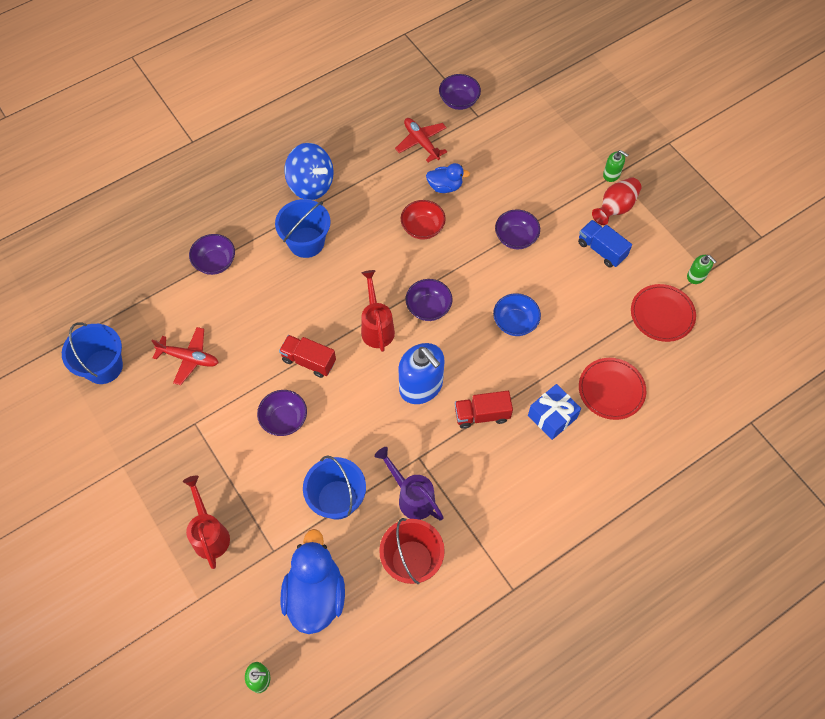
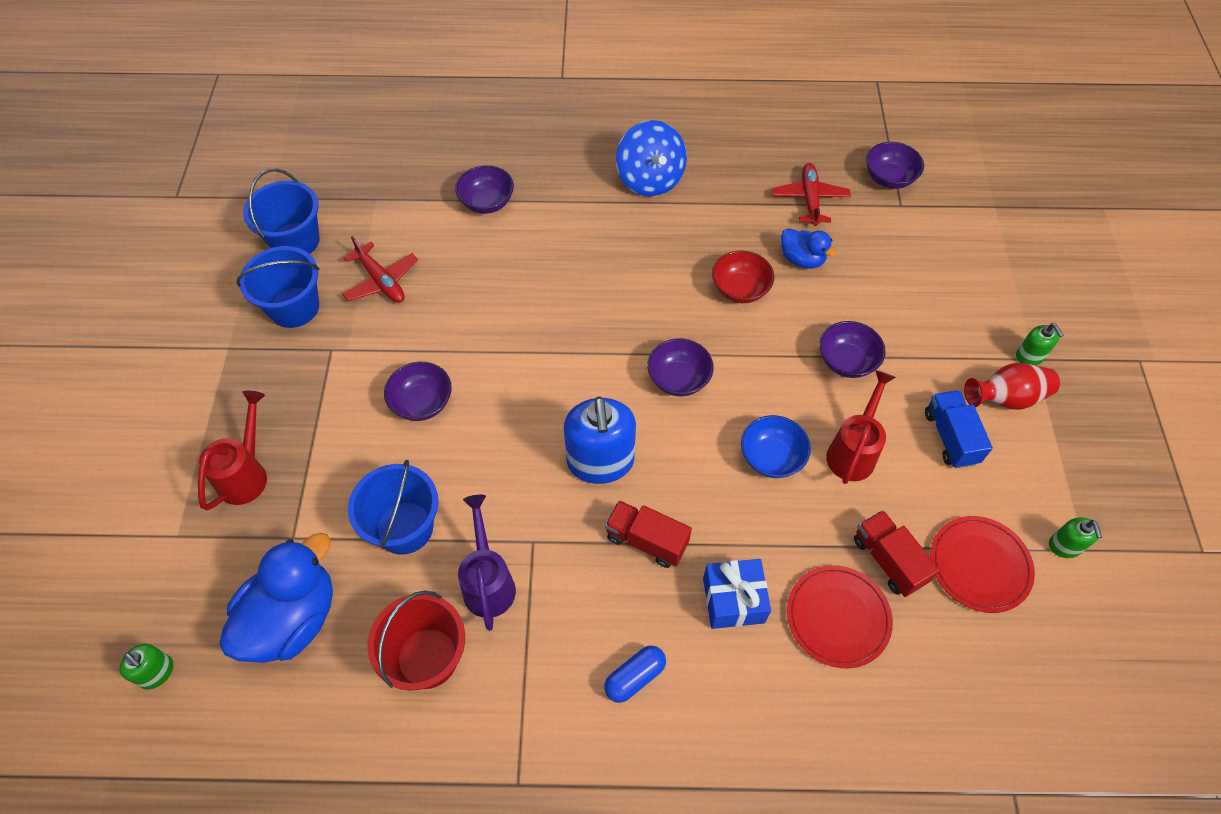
camera: 35 degrees right, 5 degrees down
blue bucket [275,199,330,258] -> blue bucket moved to [236,246,320,328]
red truck [279,335,336,378] -> red truck moved to [854,510,940,597]
red watering can [361,270,395,352] -> red watering can moved to [826,370,896,484]
none -> blue capsule [604,645,666,703]

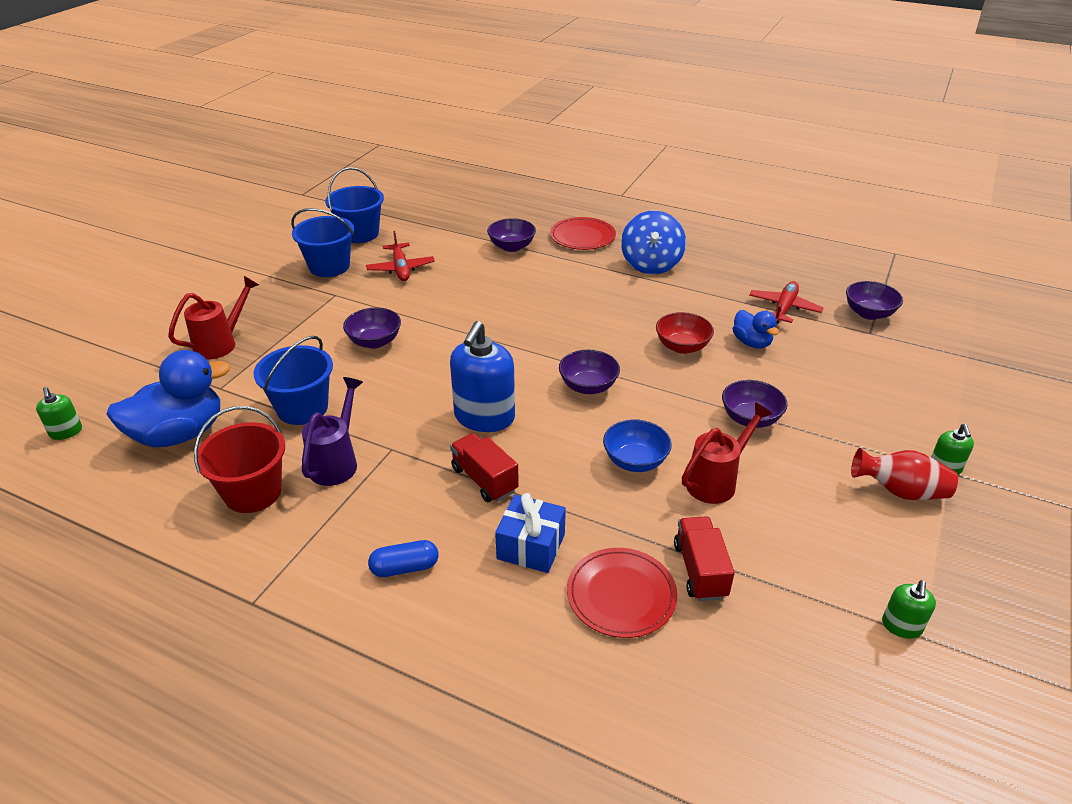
camera: 25 degrees right, 20 degrees down
blue truck [925,390,993,468] -> none
red plate [931,516,1035,613] -> red plate moved to [550,217,616,250]

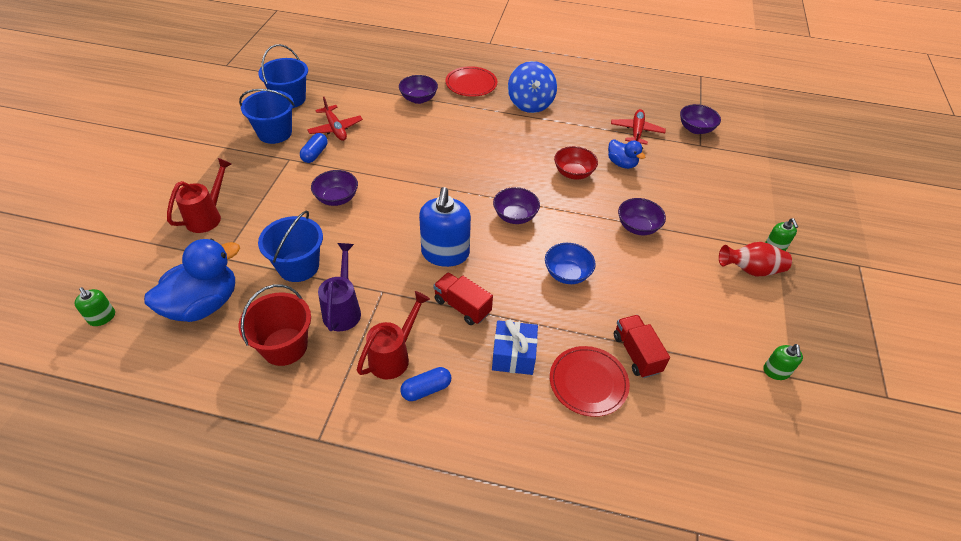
camera: 15 degrees left, 10 degrees up
red watering can [682,402,773,504] -> red watering can moved to [357,291,430,379]
none -> blue capsule [300,133,328,163]

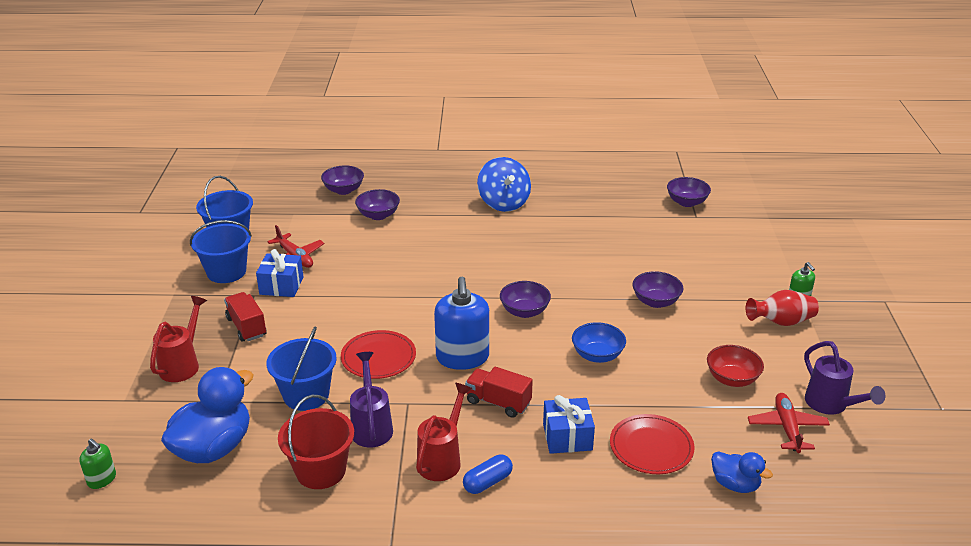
camera: 10 degrees left, 15 degrees down
blue capsule [300,133,328,163] -> blue gift [256,249,304,297]
purple bowl [311,170,358,206] -> purple bowl moved to [321,166,364,195]
red plate [445,66,497,97] -> red plate moved to [341,330,416,379]
red bowl [554,146,598,179] -> red bowl moved to [707,345,764,387]
blue duck [608,140,645,169] -> blue duck moved to [711,451,773,493]
red plane [611,109,666,145] -> red plane moved to [748,393,830,453]
red truck [614,315,670,378] -> red truck moved to [224,292,267,342]
green soap dispenser [763,344,803,380] -> purple watering can [804,341,885,415]

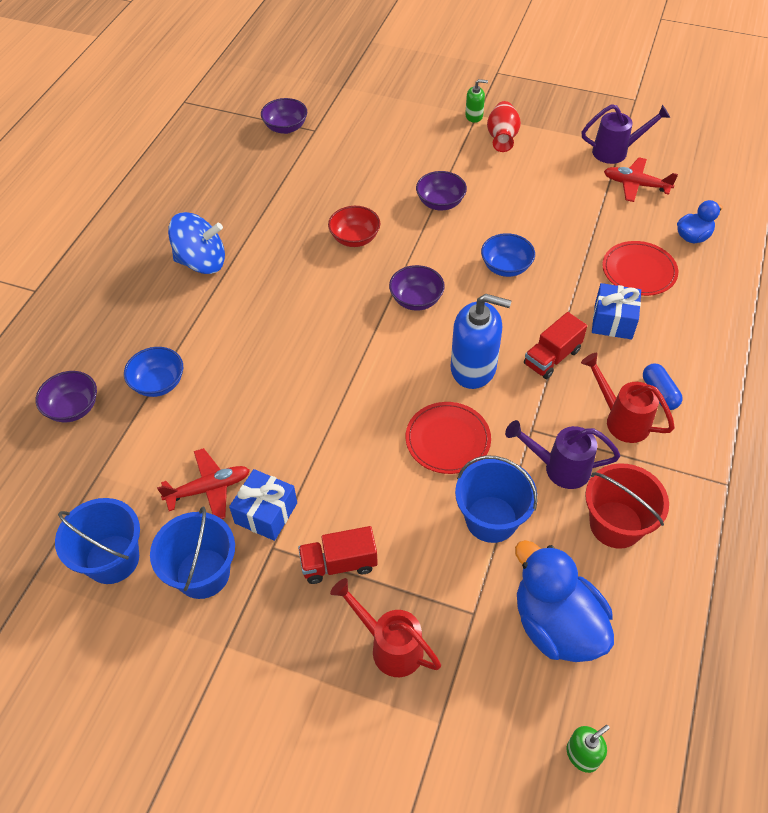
camera: 70 degrees left, 20 degrees up
purple bowl [355,189,400,220] -> blue bowl [124,347,183,397]
red bowl [707,345,764,387] -> red bowl moved to [328,206,380,247]

